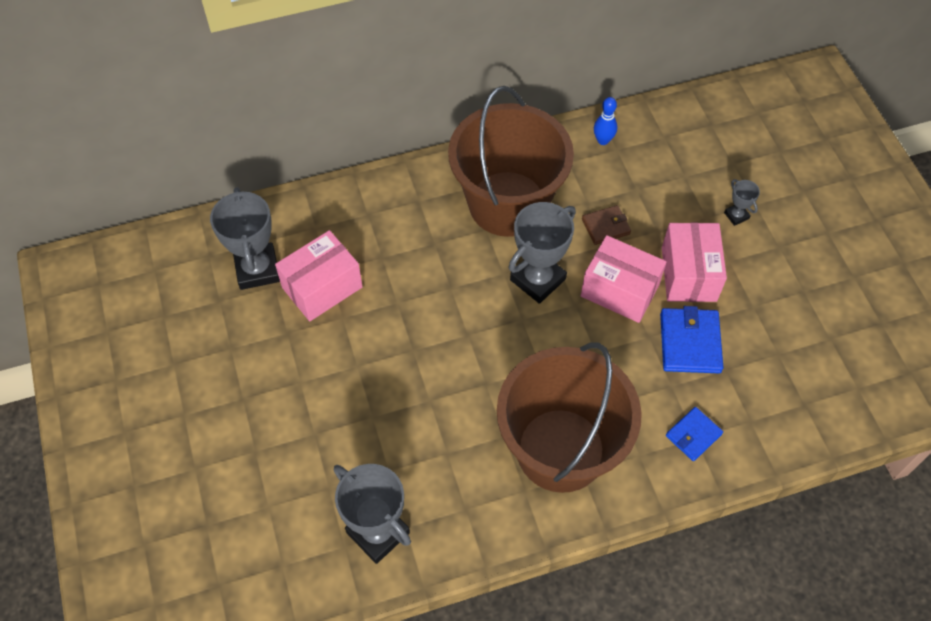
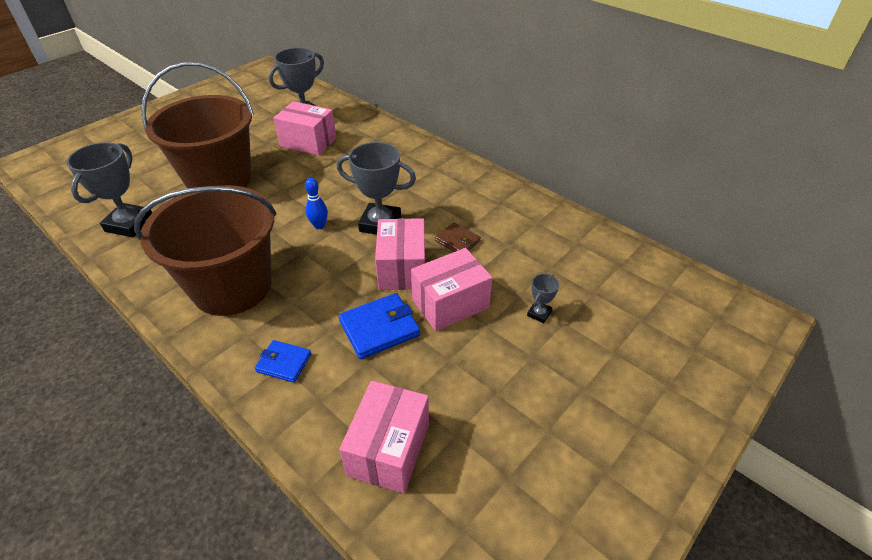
camera: 60 degrees right, 15 degrees down
brown bucket [448,86,574,237] -> brown bucket moved to [141,62,254,188]
blue bowling pin [594,97,617,145] -> blue bowling pin moved to [305,178,328,229]
none -> pink box [339,381,429,494]

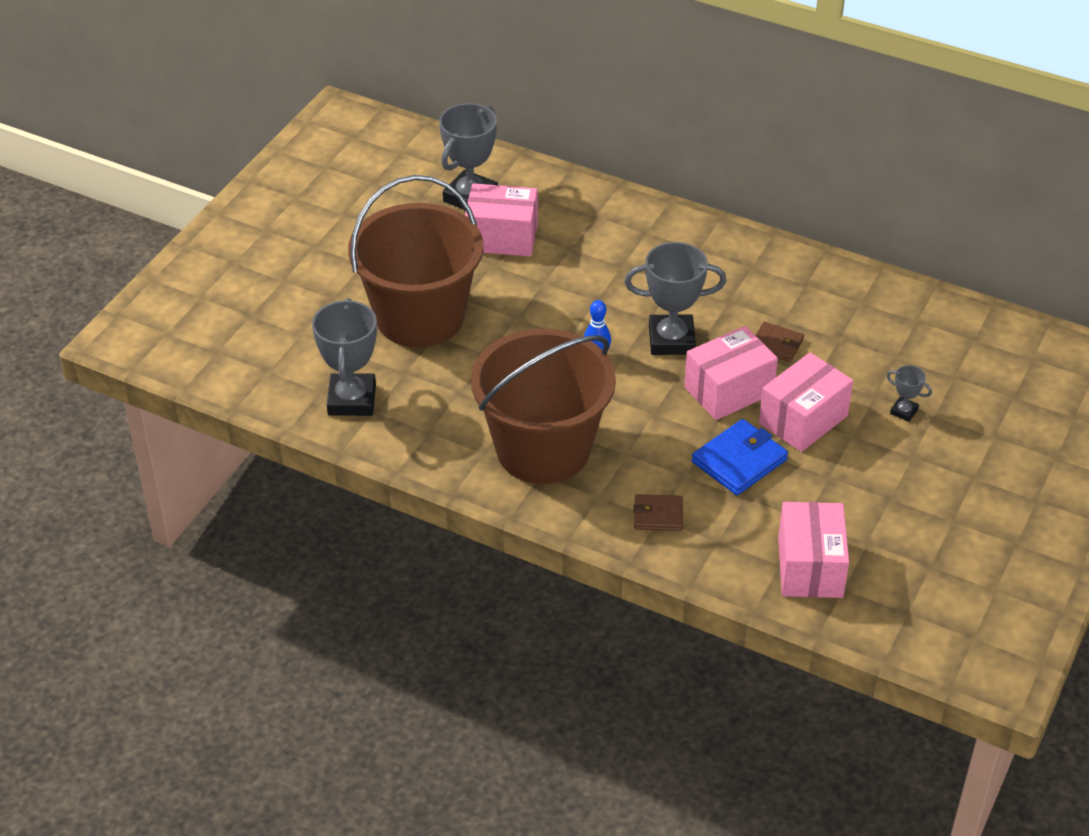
camera: 15 degrees left, 0 degrees up
blue wallet [255,340,311,383] -> brown wallet [633,494,683,531]
pink box [375,218,425,290] -> pink box turned 75 degrees clockwise [684,326,778,420]
grey trophy [527,274,559,323] -> grey trophy turned 75 degrees counterclockwise [887,365,932,422]

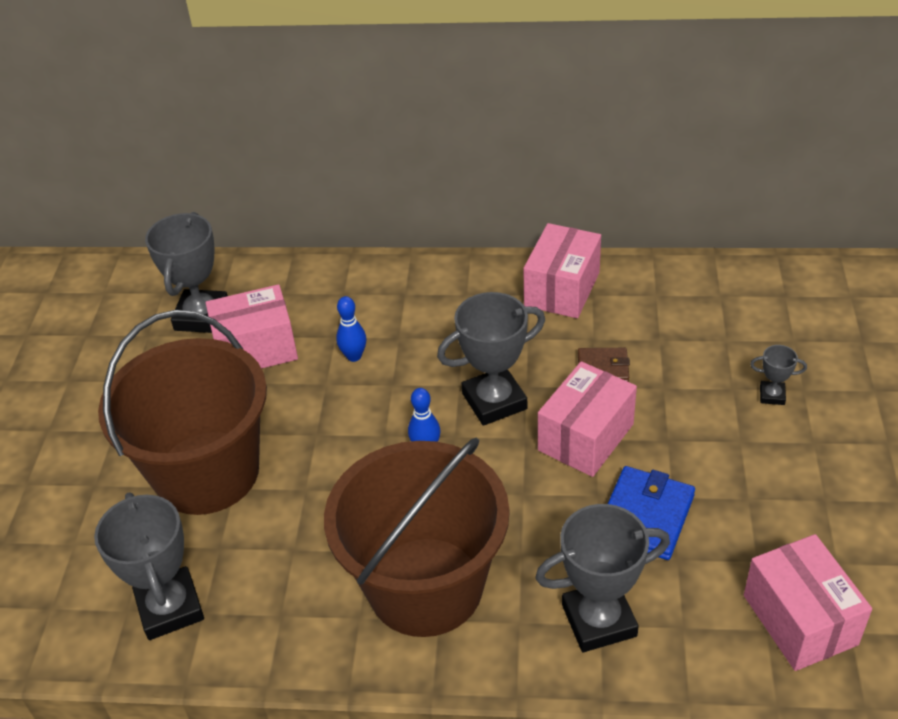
camera: 20 degrees left, 0 degrees up
brown wallet [633,494,683,531] -> grey trophy [535,504,670,652]
pink box [759,353,853,452] -> pink box moved to [523,223,601,318]
none -> blue bowling pin [336,296,366,362]

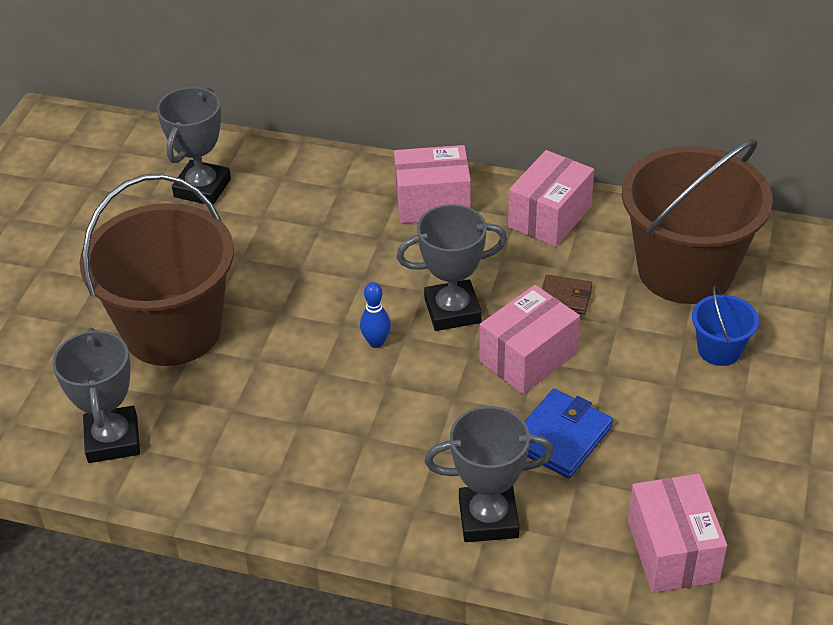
camera: 10 degrees right, 0 degrees up
pink box [206,284,298,369] -> pink box moved to [394,145,471,223]
brown bucket [324,438,510,637] -> brown bucket moved to [622,139,773,304]
blue bowling pin [336,296,366,362] -> none
grey trophy [750,345,807,405] -> blue bucket [692,285,759,366]

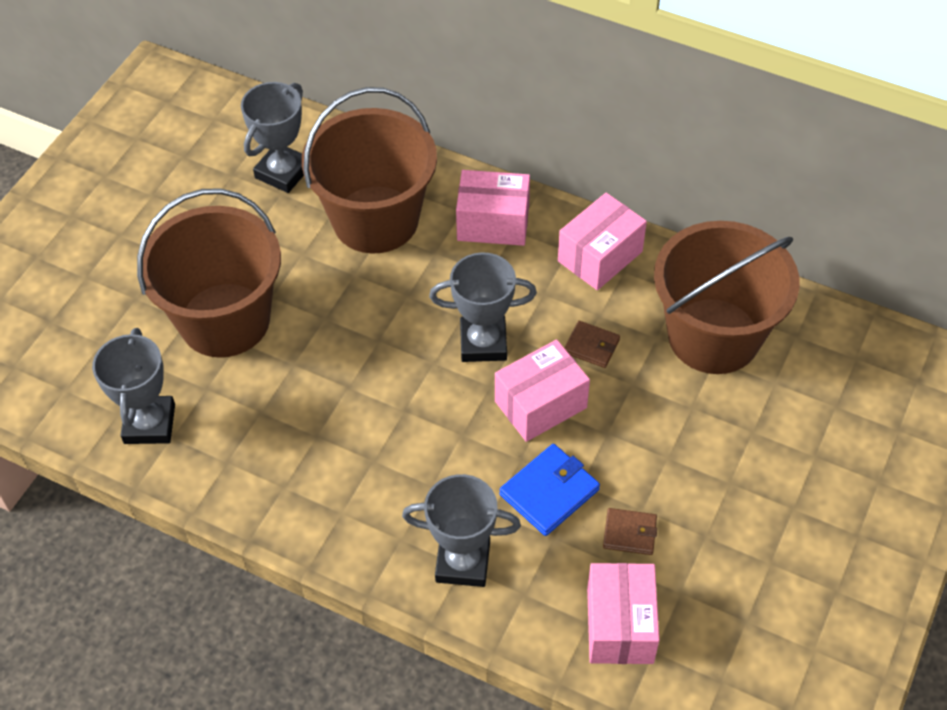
camera: 10 degrees right, 10 degrees up
blue bowling pin [360,282,391,348] -> none
blue bucket [692,285,759,366] -> none
none -> brown bucket [302,87,437,254]
none -> brown wallet [603,508,657,555]

